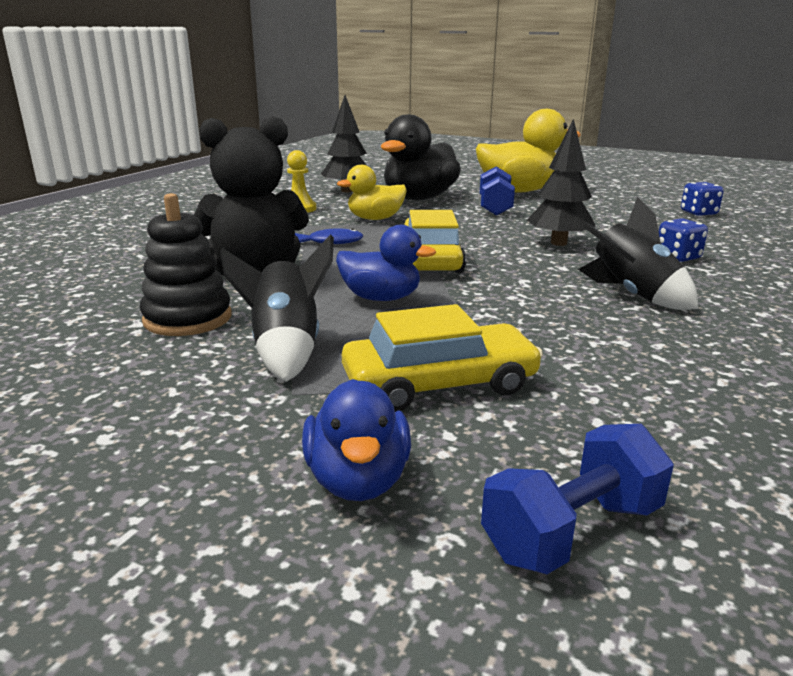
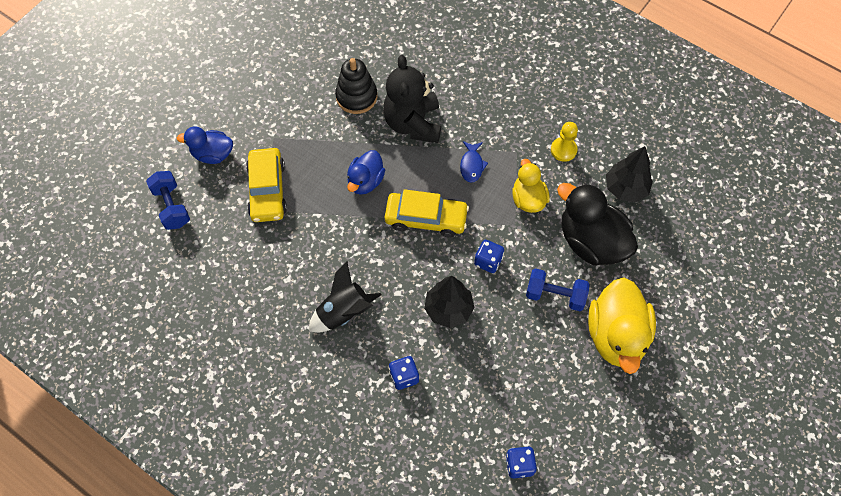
camera: 100 degrees right, 40 degrees up
black rocket [220,234,334,382] -> none
none -> blue dice [474,240,504,273]

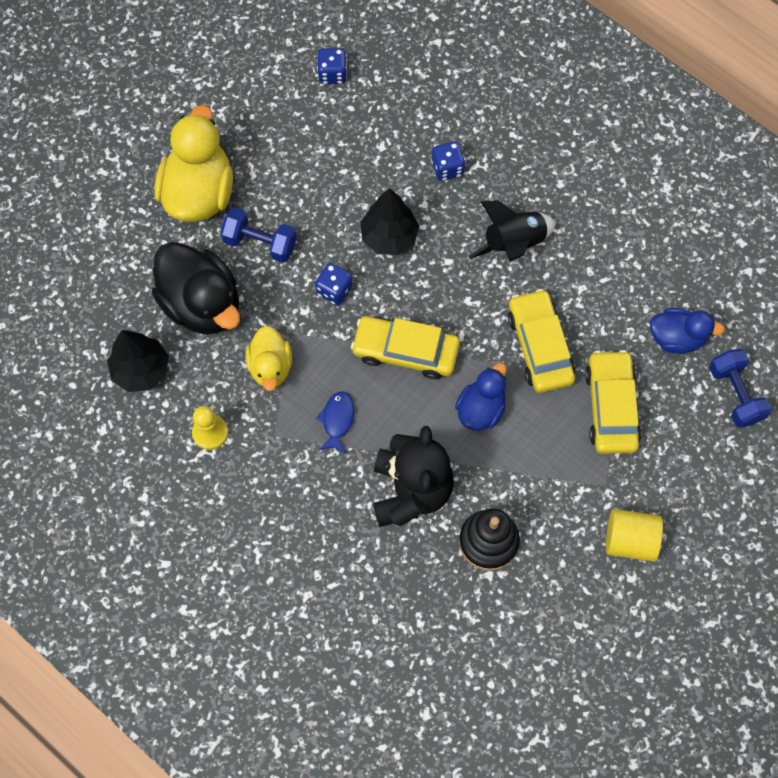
camera: 175 degrees left, 5 degrees up
blue duck [177,126,233,164] -> blue duck moved to [650,308,725,354]
none -> yellow car [508,289,575,393]
none -> yellow cylinder [606,509,663,562]

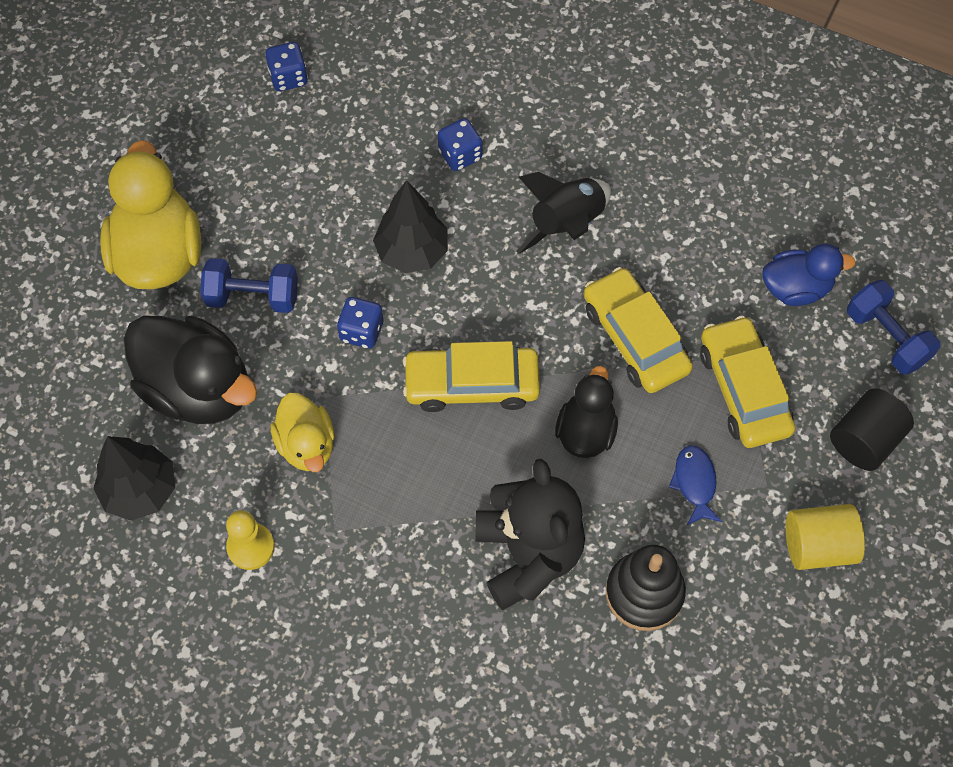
camera: 15 degrees left, 5 degrees down
blue fish [316,391,354,454] -> blue fish moved to [669,445,722,525]
blue duck [455,363,507,430] -> black duck [555,366,618,458]
none -> black cylinder [830,388,914,471]

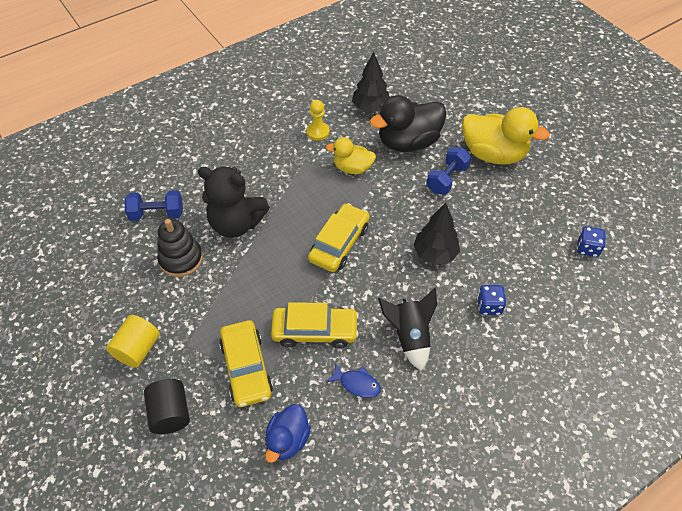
camera: 120 degrees right, 10 degrees down
blue dice [337,297,383,349] -> none
black duck [555,366,618,458] -> none
blue fish [669,445,722,525] -> blue fish moved to [326,363,381,398]
yellow car [700,316,795,448] -> yellow car turned 60 degrees clockwise [219,320,273,407]
blue dumbbell [847,280,940,375] -> blue dumbbell moved to [124,190,183,221]

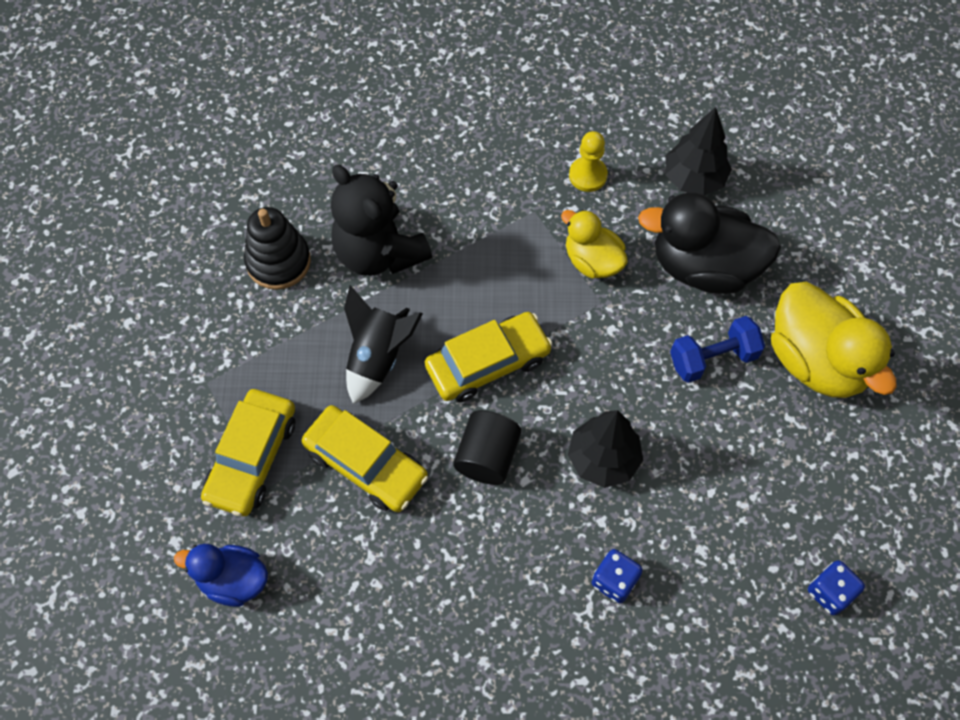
camera: 35 degrees right, 10 degrees up
yellow cylinder [106,315,160,368] -> none
blue dumbbell [124,190,183,221] -> none
black cylinder [144,379,190,434] -> black cylinder moved to [453,410,521,485]
blue duck [265,404,311,463] -> blue duck turned 45 degrees clockwise [174,544,268,607]
blue fish [326,363,381,398] -> none
black rocket [378,288,437,371] -> black rocket moved to [344,285,423,404]

